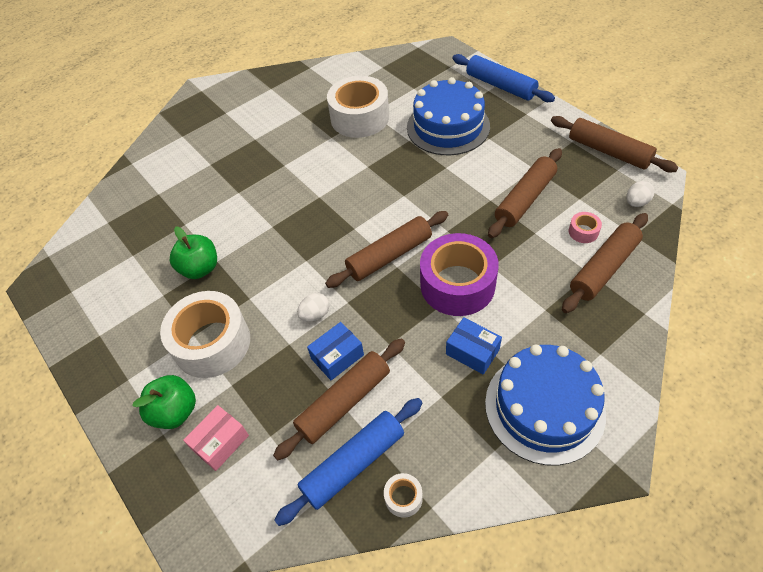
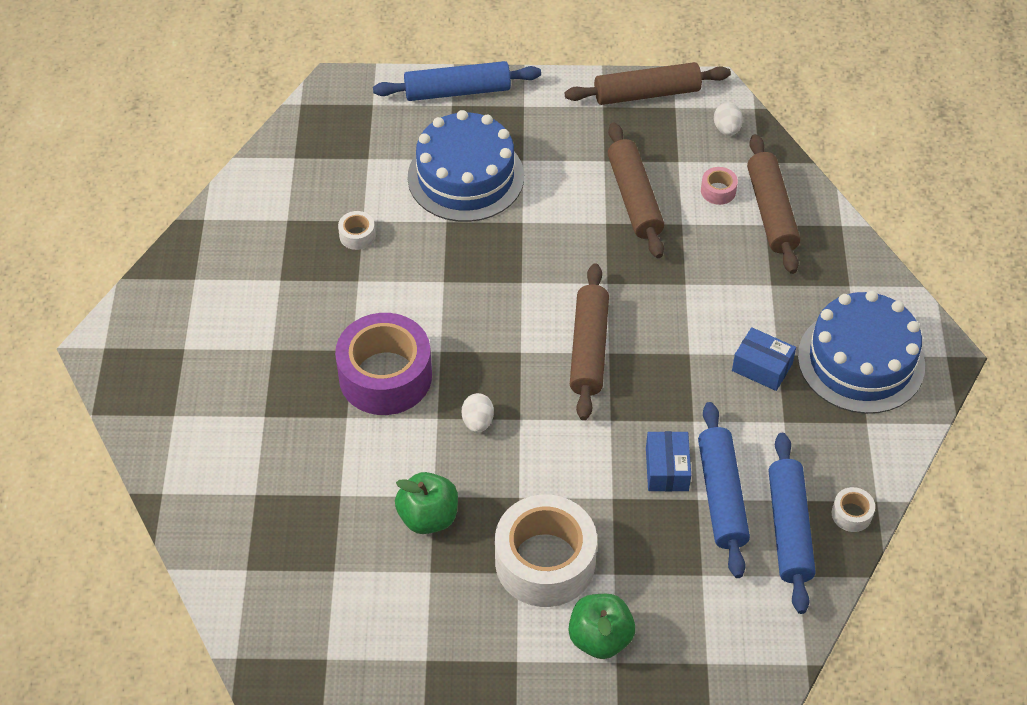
camera: 55 degrees left, 0 degrees up
pink box [183,405,249,471] -> none
brown rolling pin [273,338,405,460] -> blue rolling pin [698,402,750,578]
white egg [297,293,329,322] -> white egg moved to [462,393,494,433]
white tape [327,76,389,138] -> white tape [338,211,375,250], size x0.41
purple tape [420,233,499,316] -> purple tape moved to [335,313,432,415]
blue box [446,317,502,375] -> blue box turned 45 degrees clockwise [732,327,796,391]

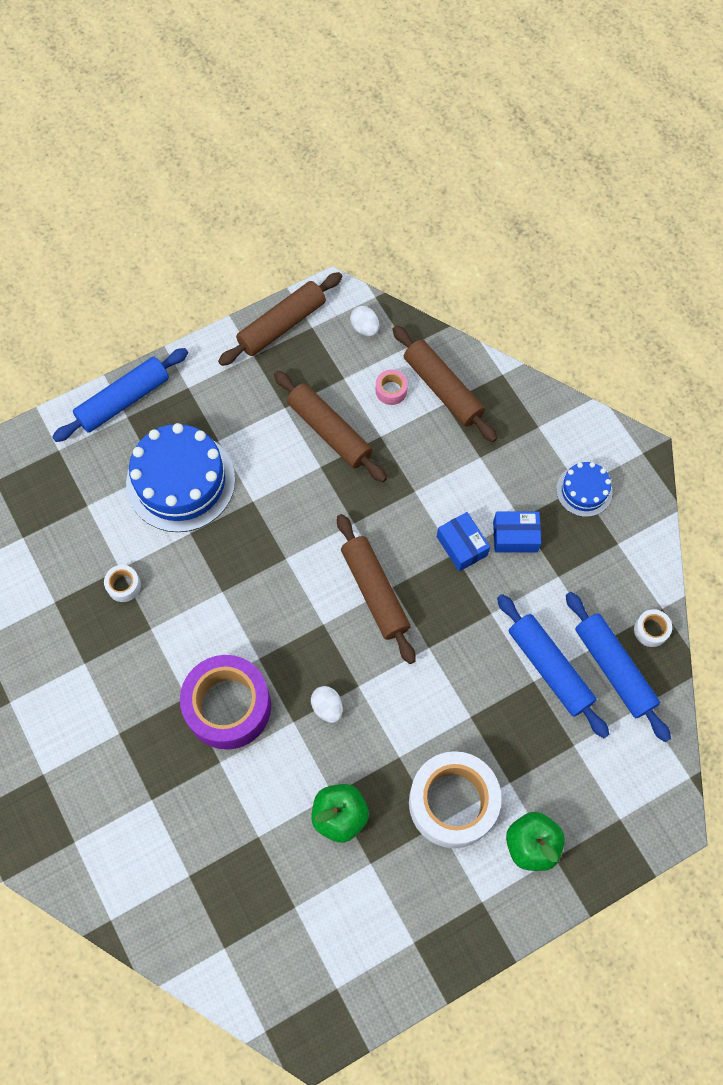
camera: 30 degrees left, 15 degrees up
blue box [646,431,691,492] -> blue box moved to [437,512,490,571]
blue cake [798,291,925,414] -> blue cake [556,462,612,517], size x0.51

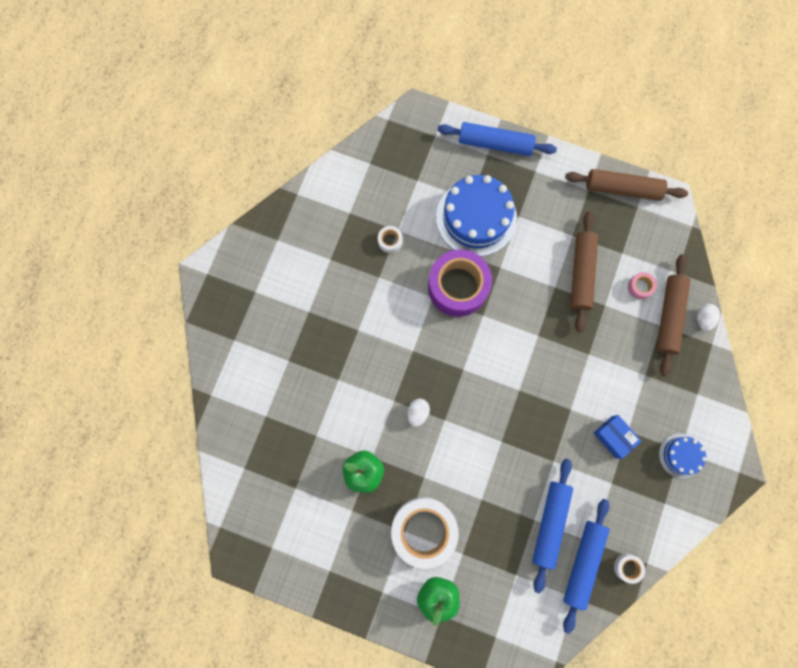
camera: 50 degrees right, 10 degrees up
purple tape [180,655,271,750] -> purple tape moved to [428,249,492,317]
brown rolling pin [337,514,415,664] -> none
white egg [350,306,379,336] -> white egg moved to [697,304,720,331]
blue box [437,512,490,571] -> none

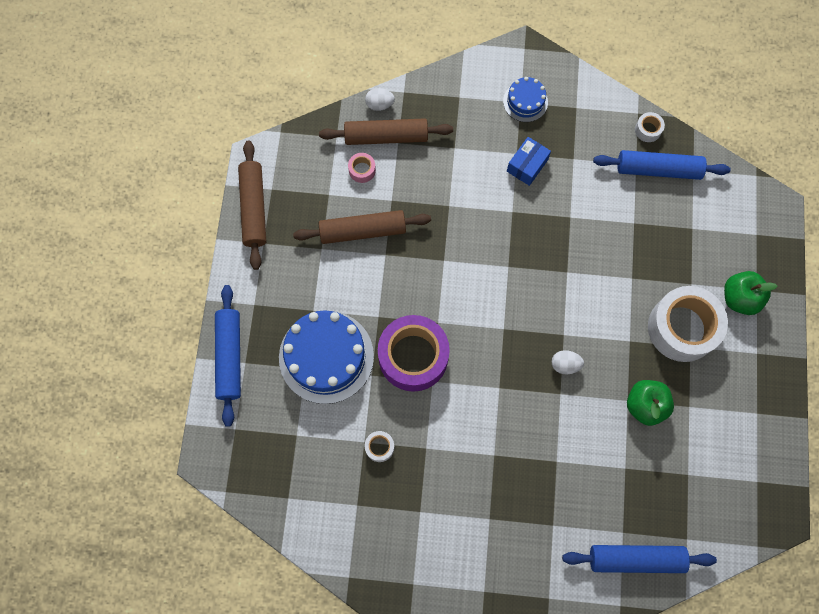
camera: 105 degrees left, 5 degrees down
blue rolling pin [532,459,573,594] -> blue rolling pin moved to [562,545,717,573]

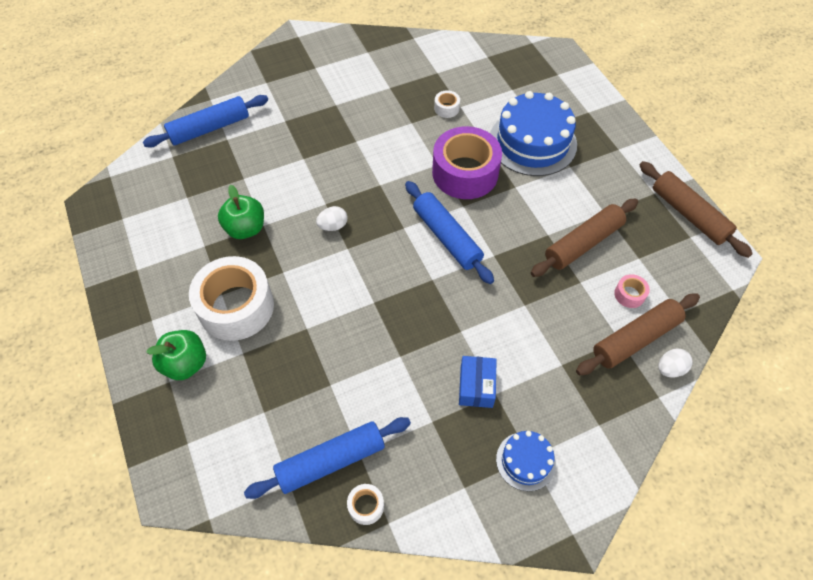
camera: 150 degrees right, 15 degrees down
blue rolling pin [215,285,241,427] -> blue rolling pin moved to [405,181,494,284]

